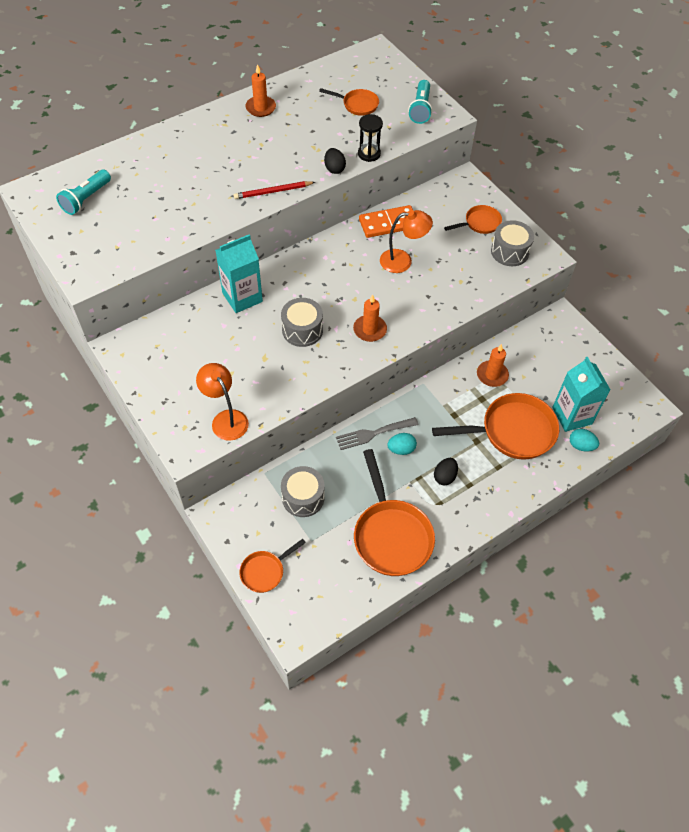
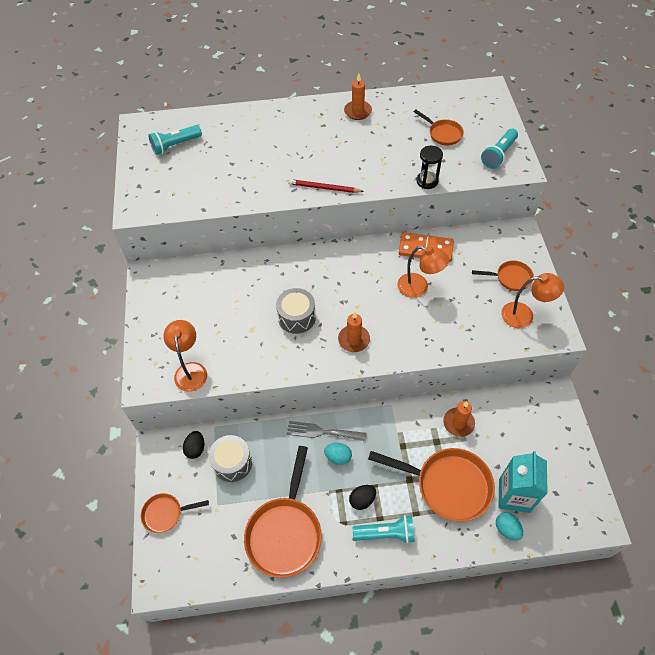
camera: 30 degrees right, 0 degrees up
turquoise carton [215,234,263,313] -> none
black egg [324,148,346,174] -> black egg moved to [183,431,204,459]
grey drum [491,220,534,266] -> orange lamp [501,273,564,328]
none -> turquoise flashlight [353,515,415,544]

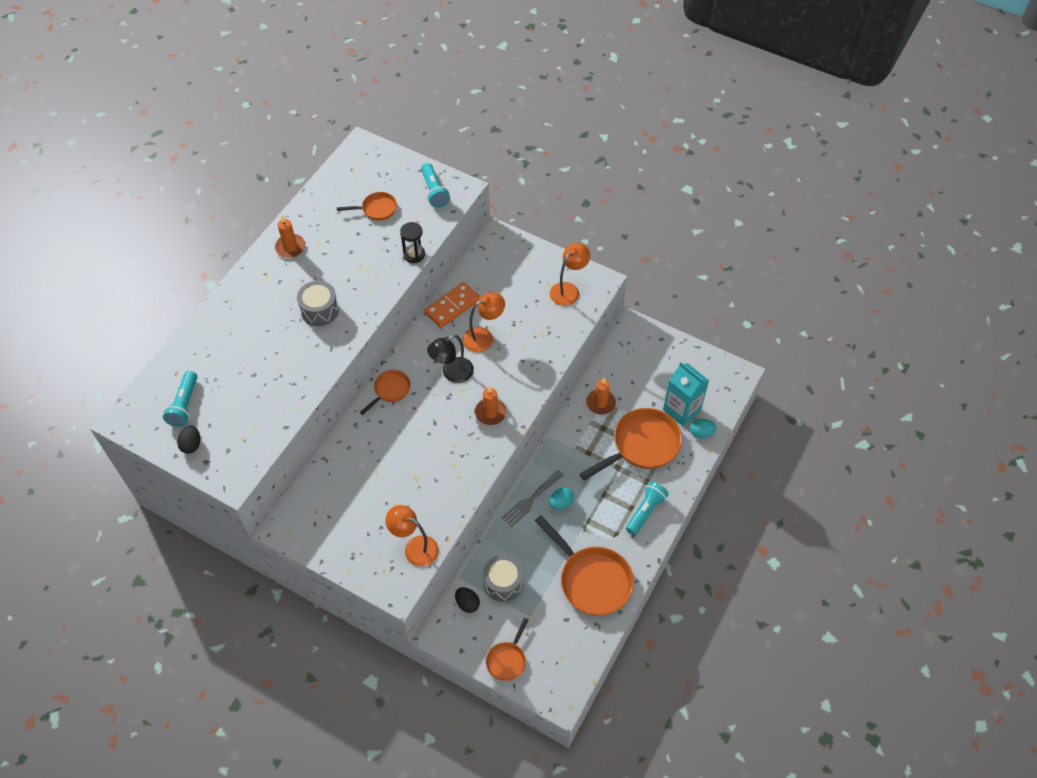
camera: 55 degrees left, 0 degrees up
grey drum [276,288,316,334] -> grey drum moved to [297,281,339,326]
red pencil [288,179,364,193] -> none
black egg [349,485,376,510] -> black egg moved to [177,425,200,454]
orange pan [472,260,534,291] -> orange pan moved to [360,370,411,415]
none -> black lamp [427,334,474,383]

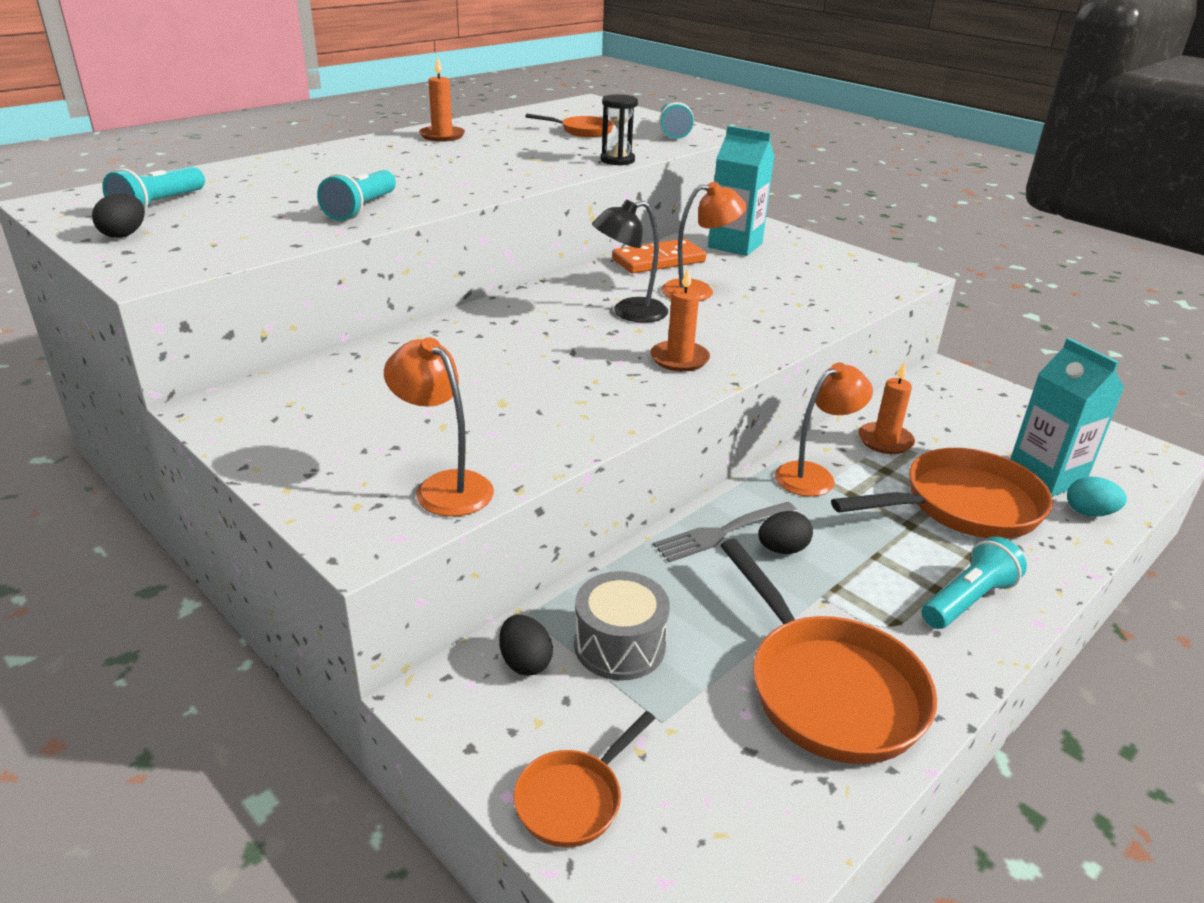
camera: 15 degrees right, 25 degrees down
grey drum [297,281,339,326] -> none
orange pan [360,370,411,415] -> none
turquoise egg [549,487,574,509] -> black egg [758,511,813,554]
orange lamp [550,243,590,306] -> orange lamp moved to [775,362,873,497]
none -> turquoise flashlight [317,170,396,221]
none -> turquoise carton [708,126,775,256]

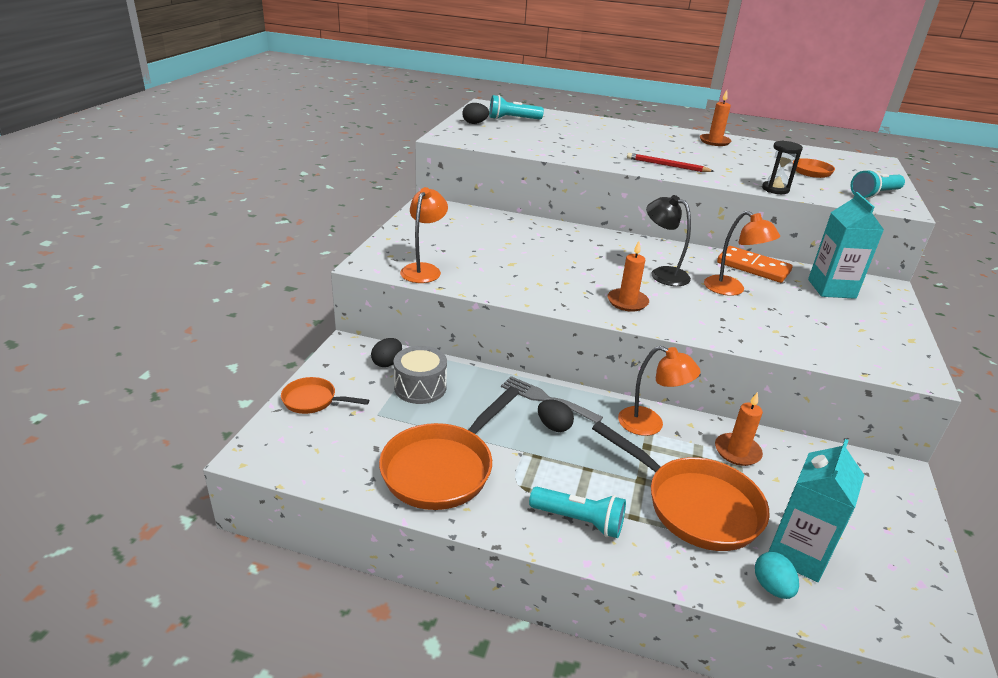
camera: 60 degrees right, 0 degrees up
turquoise flashlight [317,170,396,221] -> none
none -> red pencil [627,153,714,172]

